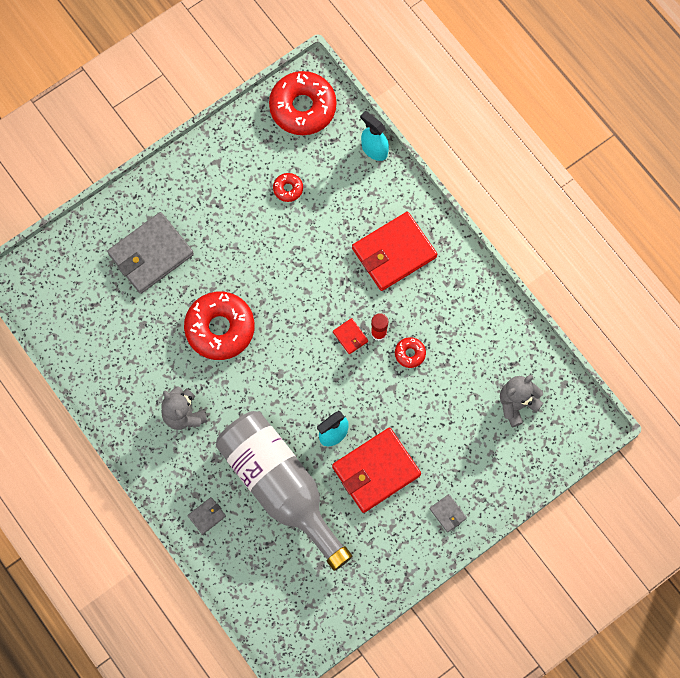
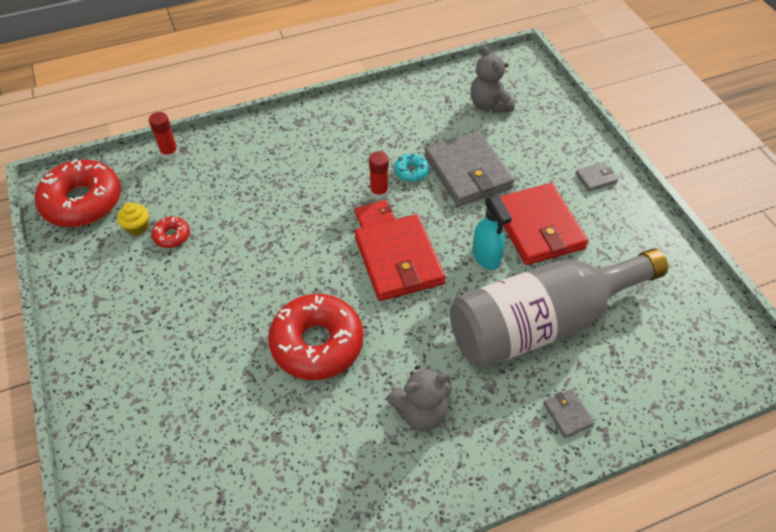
camera: 75 degrees left, 20 degrees down
grey wallet [107,212,194,294] -> grey wallet moved to [424,131,515,206]
red wallet [352,212,437,291] -> red wallet moved to [355,214,445,301]
turquoise spray bottle [360,111,389,161] -> red glue stick [149,112,179,159]
red donut [395,337,426,368] -> turquoise donut [394,154,429,182]
none -> yellow cupcake [117,203,149,236]

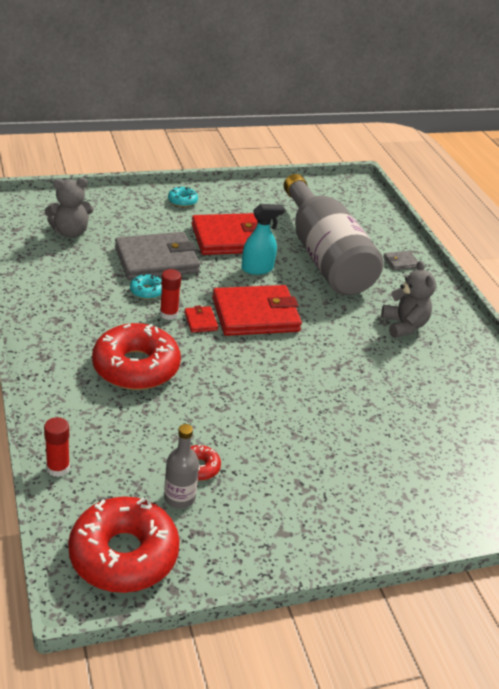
camera: 90 degrees left, 15 degrees down
yellow cupcake [117,203,149,236] -> grey bottle [164,424,199,509]
red donut [268,294,363,380] -> red donut moved to [92,323,181,390]
grey wallet [575,162,618,192] -> turquoise donut [168,187,198,207]

